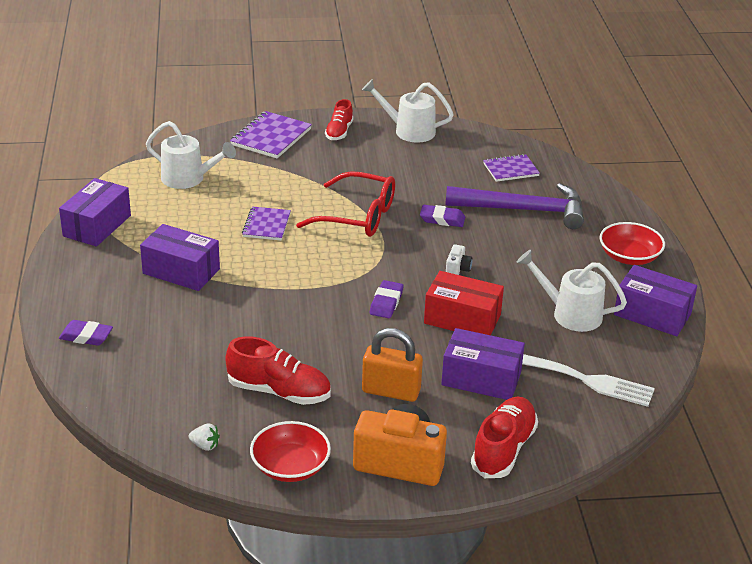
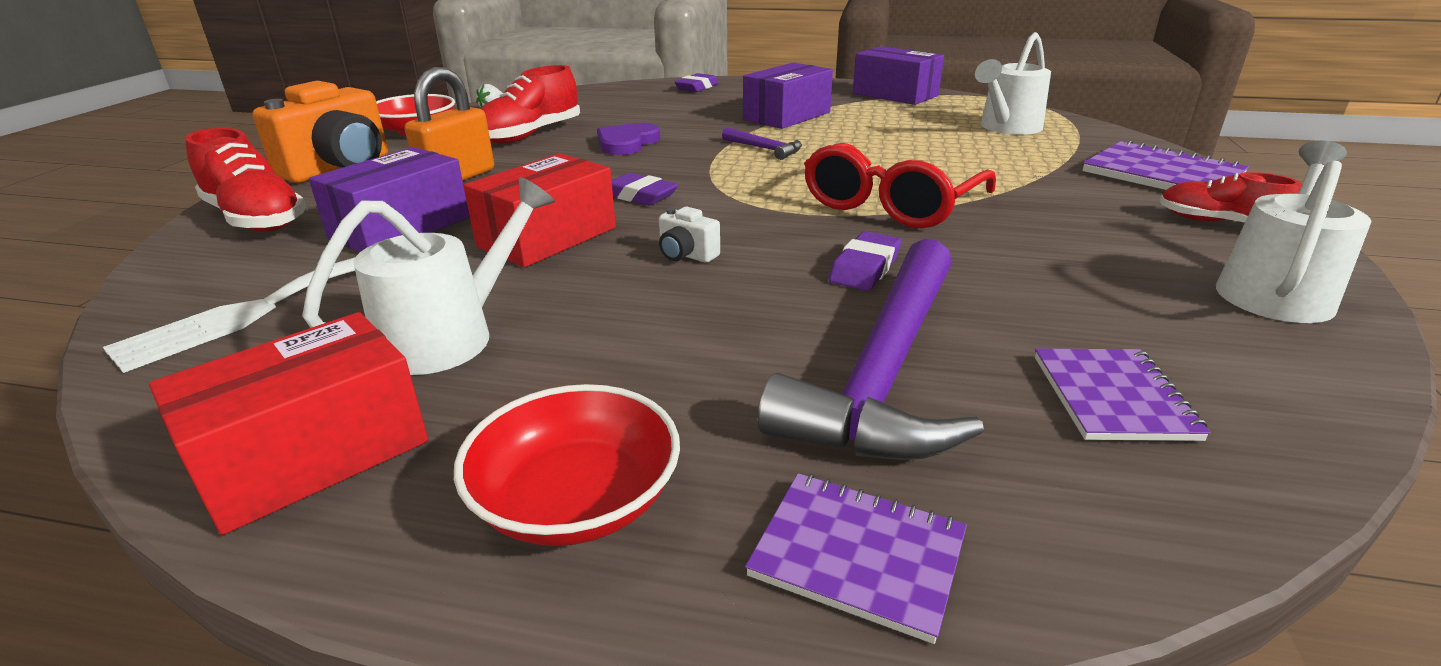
camera: 110 degrees right, 5 degrees down
purple notebook [242,207,291,241] -> purple notebook moved to [745,473,967,644]
purple box [614,265,697,336] -> red box [149,312,428,535]
none -> purple heart [597,123,660,155]
none -> purple hammer [722,127,802,160]

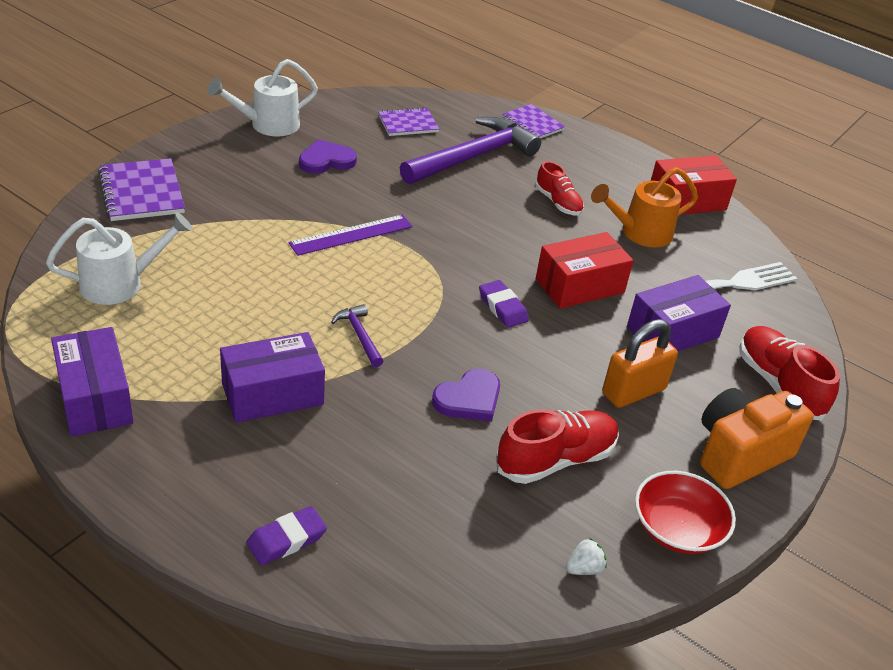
camera: 160 degrees left, 10 degrees up
white watering can [302,177,555,375] -> orange watering can [591,167,698,247]
red bowl [454,384,680,546] -> none
white camera [659,207,720,263] -> none
red glasses [804,143,996,228] -> purple ruler [288,215,413,256]
purple eraser [828,231,901,291] -> none
purple notebook [1035,349,1211,441] -> purple notebook turned 45 degrees clockwise [378,107,439,136]
red shoe [1160,172,1301,223] -> red shoe moved to [535,161,584,216]
none -> purple heart [299,139,357,174]

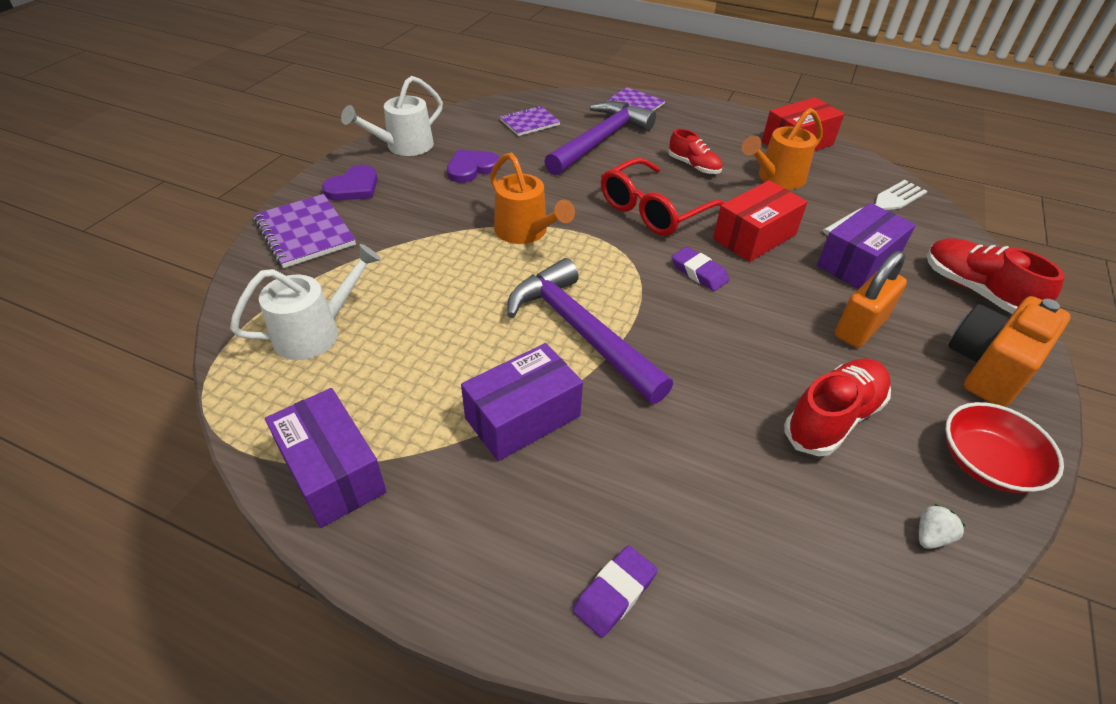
camera: 10 degrees left, 5 degrees up
purple ruler [288,215,413,256] -> orange watering can [490,153,575,244]
purple hammer [331,304,383,367] -> purple hammer [507,258,673,404], size x2.28
purple heart [432,369,500,421] -> purple heart moved to [322,165,378,201]
none -> red glasses [601,158,725,236]

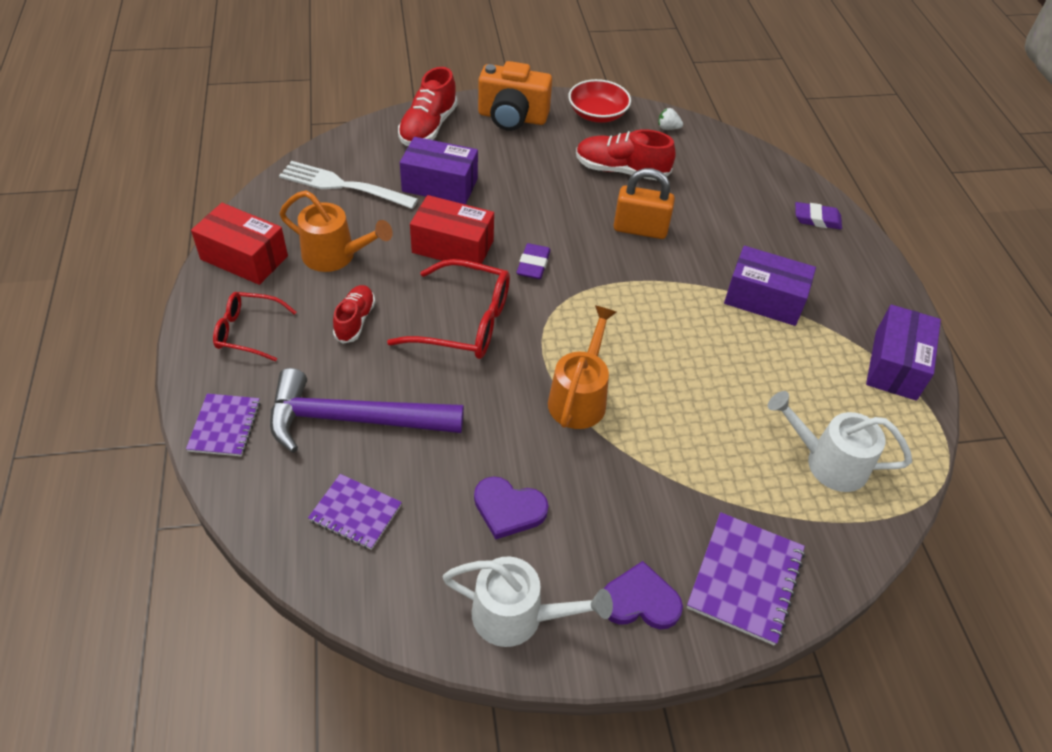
camera: 125 degrees left, 5 degrees up
purple hammer [507,258,673,404] -> none
orange padlock [835,251,907,348] -> orange padlock moved to [614,168,675,239]
none -> red glasses [213,292,296,361]

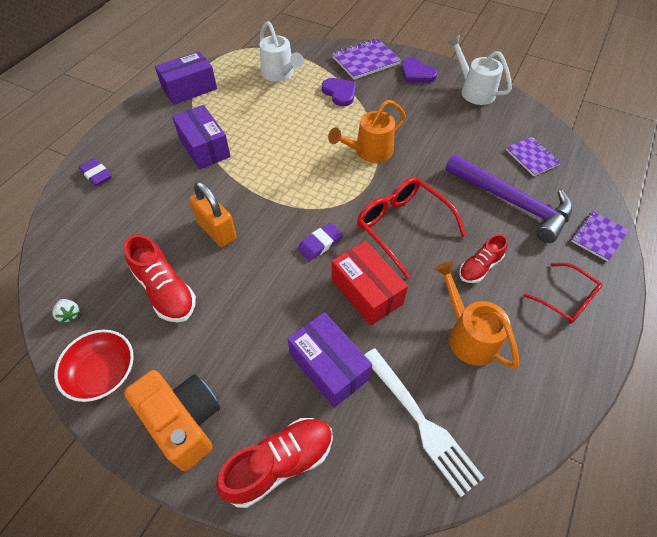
camera: 140 degrees left, 5 degrees up
red box [191,203,288,285] -> none
purple heart [474,476,549,539] -> purple heart moved to [322,78,356,106]

